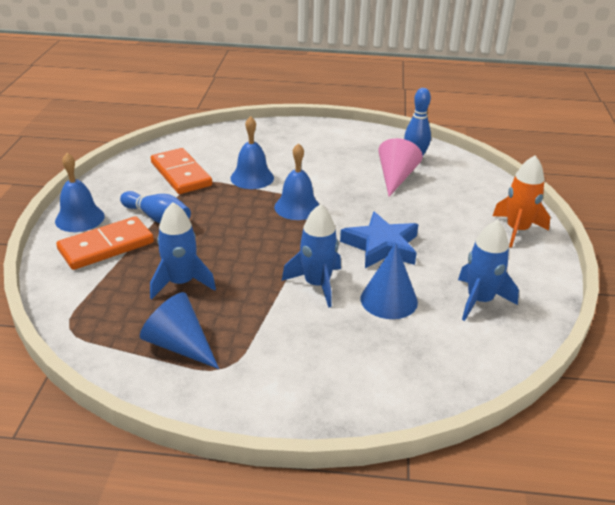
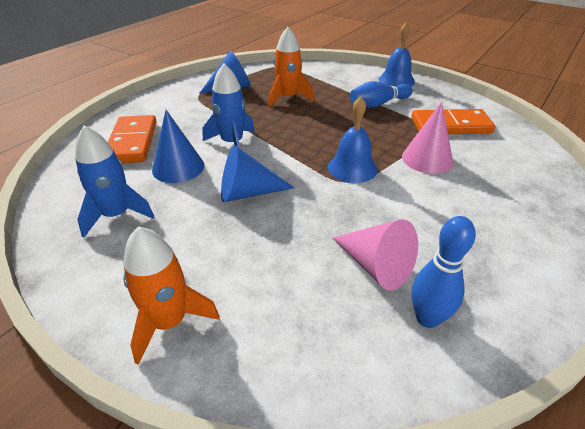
camera: 120 degrees right, 5 degrees up
orange domino [56,216,154,270] -> orange domino moved to [108,115,157,163]
blue rocket [150,202,216,300] -> orange rocket [269,27,314,107]
blue bell [230,116,274,189] -> pink cone [402,102,453,174]
blue star [340,211,418,268] -> blue cone [221,145,294,202]

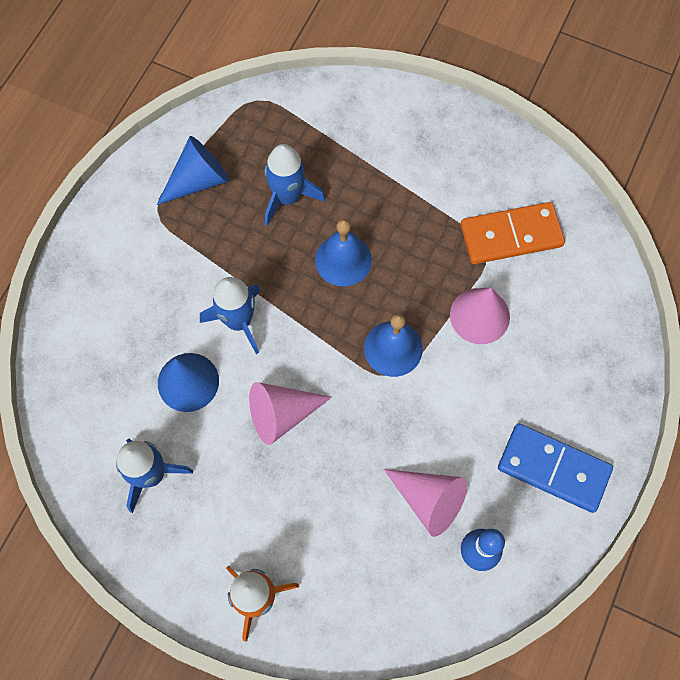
camera: 10 degrees left, 30 degrees up
orange domino [108,115,157,163] -> none
blue cone [221,145,294,202] -> pink cone [249,382,332,445]
orange rocket [269,27,314,107] -> blue rocket [265,144,325,226]
blue bowling pin [350,81,412,108] -> none
blue bell [378,22,415,87] -> blue bell moved to [315,219,372,287]
none -> blue domino [498,423,613,513]

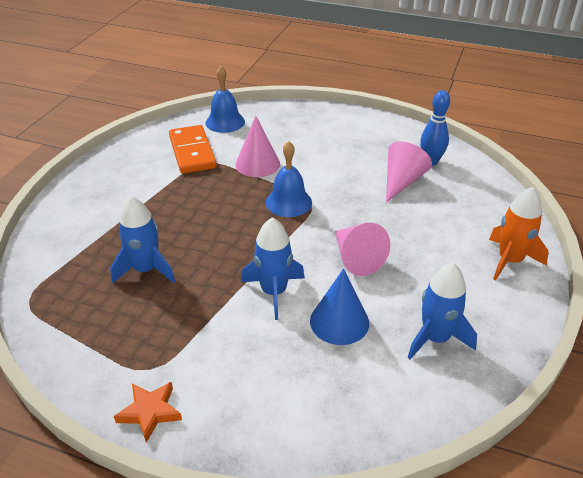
camera: 95 degrees left, 30 degrees down
blue cone [157,136,229,205] -> none
blue bell [315,219,372,287] -> blue bell moved to [206,66,245,133]
blue domino [498,423,613,513] -> none
none -> orange star [114,382,182,443]

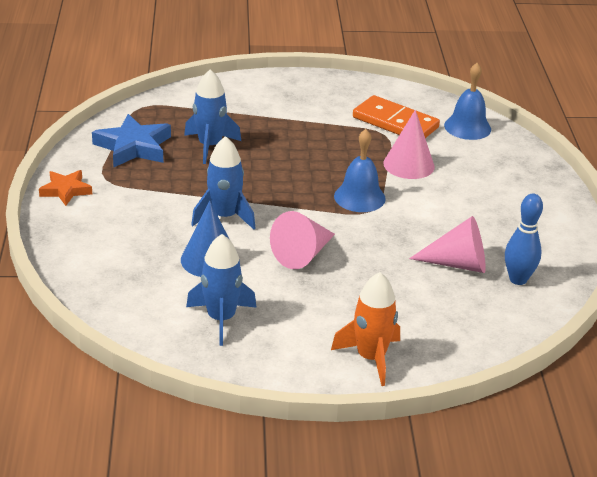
camera: 65 degrees right, 5 degrees down
orange domino [169,125,217,174] -> orange domino turned 75 degrees clockwise [353,95,440,138]
none -> blue star [92,114,171,167]

